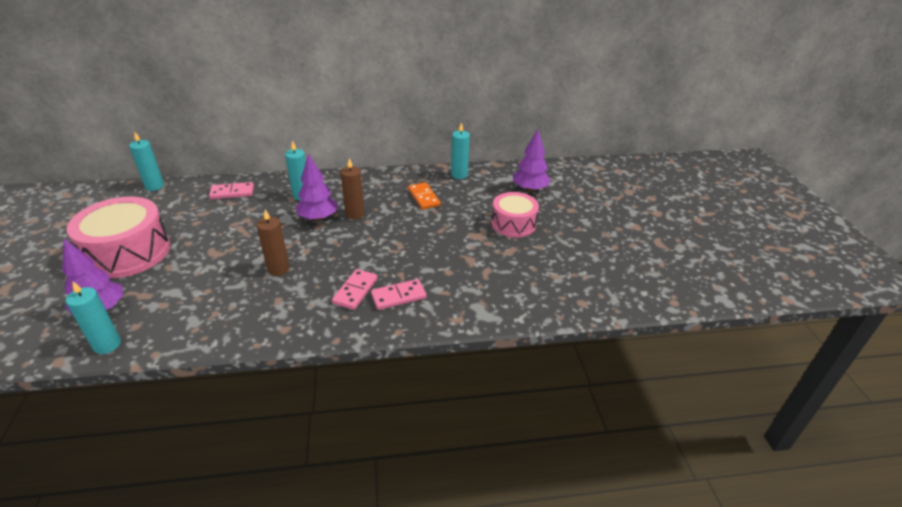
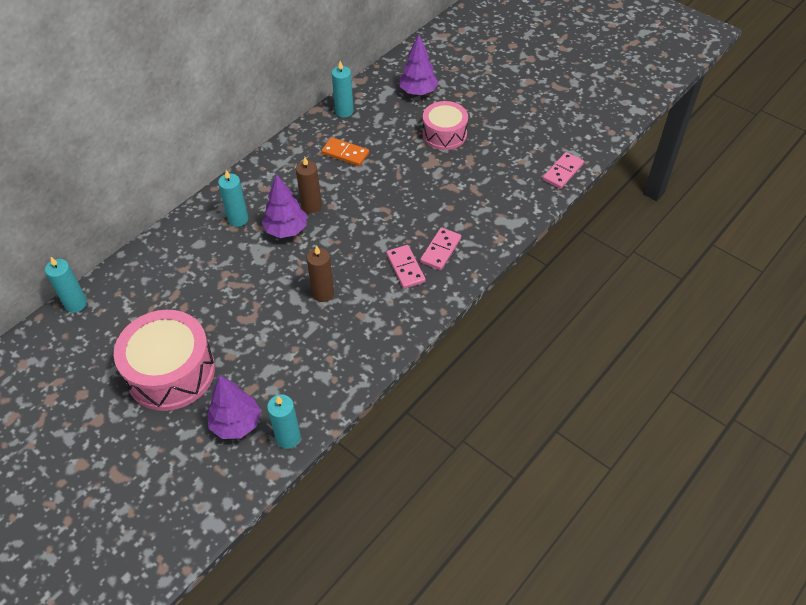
camera: 40 degrees left, 15 degrees up
pink domino [209,182,254,199] -> pink domino moved to [543,152,584,189]

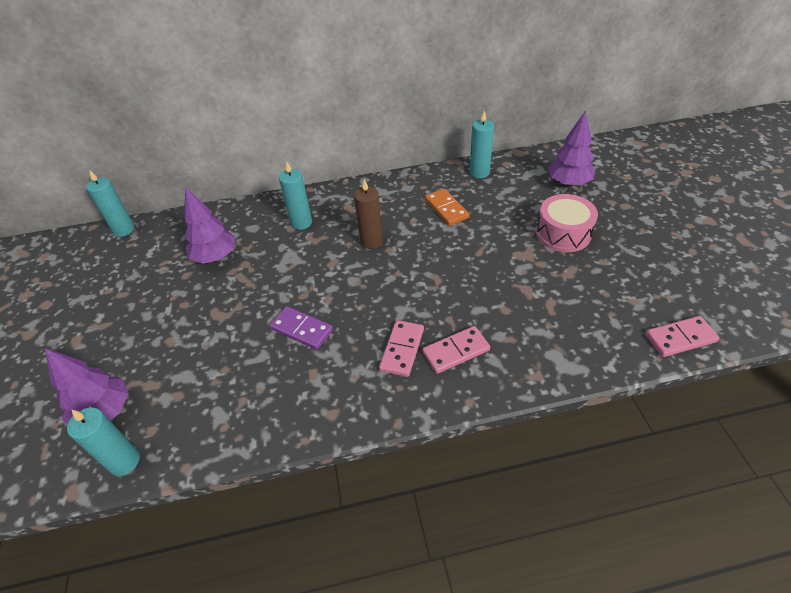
camera: 40 degrees right, 5 degrees down
pink drum [114,310,215,411] -> none
purple tree [262,174,307,238] -> purple tree moved to [184,187,236,264]
brown candle [307,246,334,302] -> purple domino [270,306,333,350]

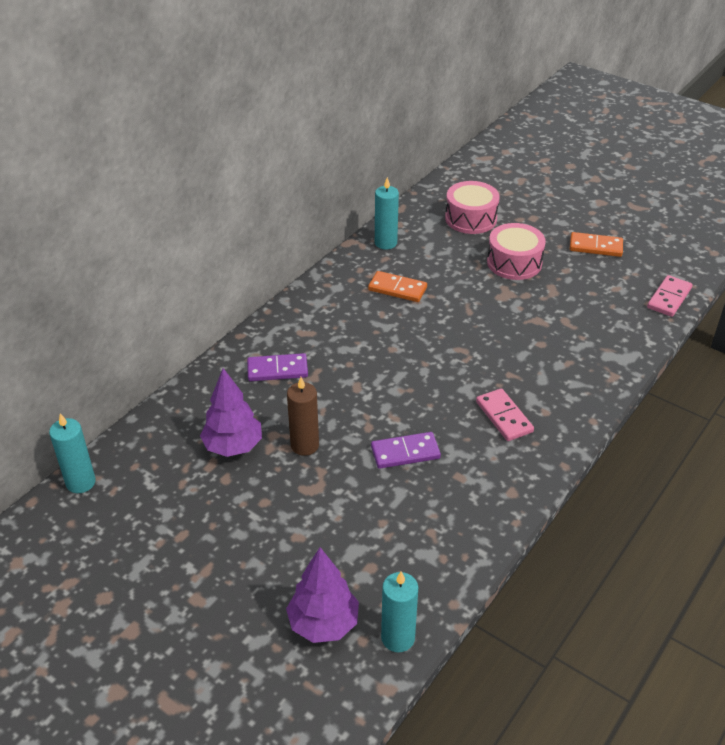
camera: 45 degrees left, 5 degrees down
turquoise candle [279,162,312,230] -> purple domino [247,353,308,381]
brown candle [354,179,383,249] -> brown candle moved to [287,377,319,456]
pink domino [422,326,490,374] -> none
purple tree [548,110,595,187] -> pink drum [445,181,500,234]
none -> orange domino [570,232,623,257]

